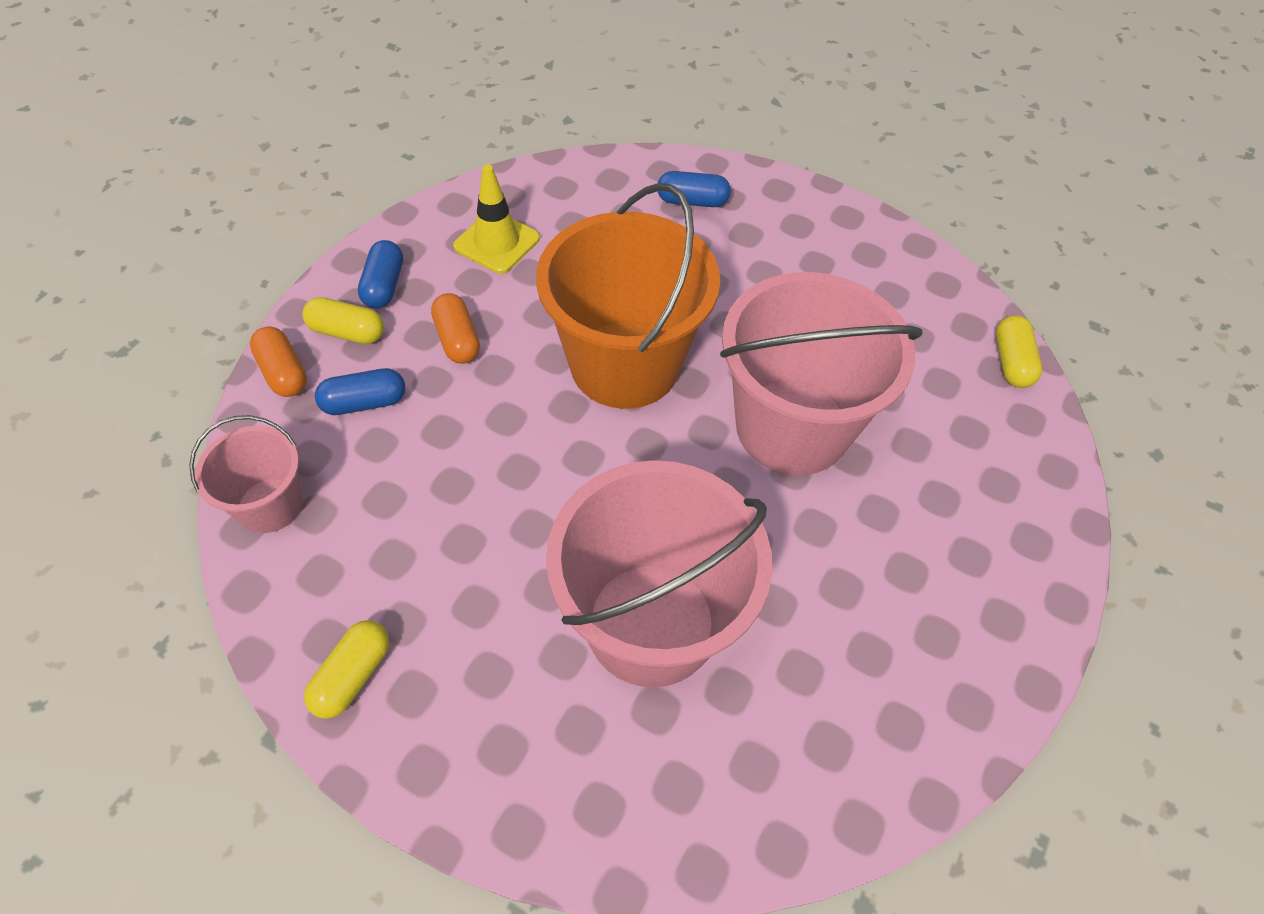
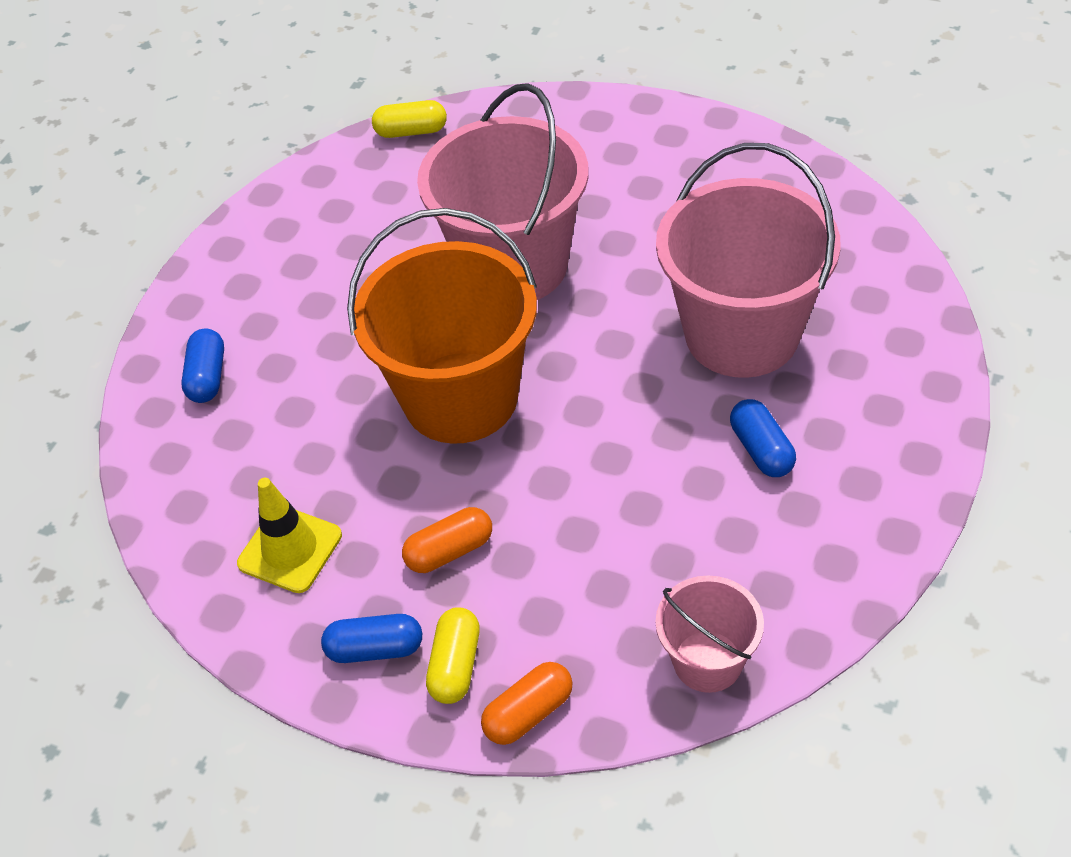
camera: 90 degrees left, 5 degrees down
yellow capsule [304,620,389,719] -> none
blue capsule [315,368,405,415] -> blue capsule moved to [730,399,796,477]

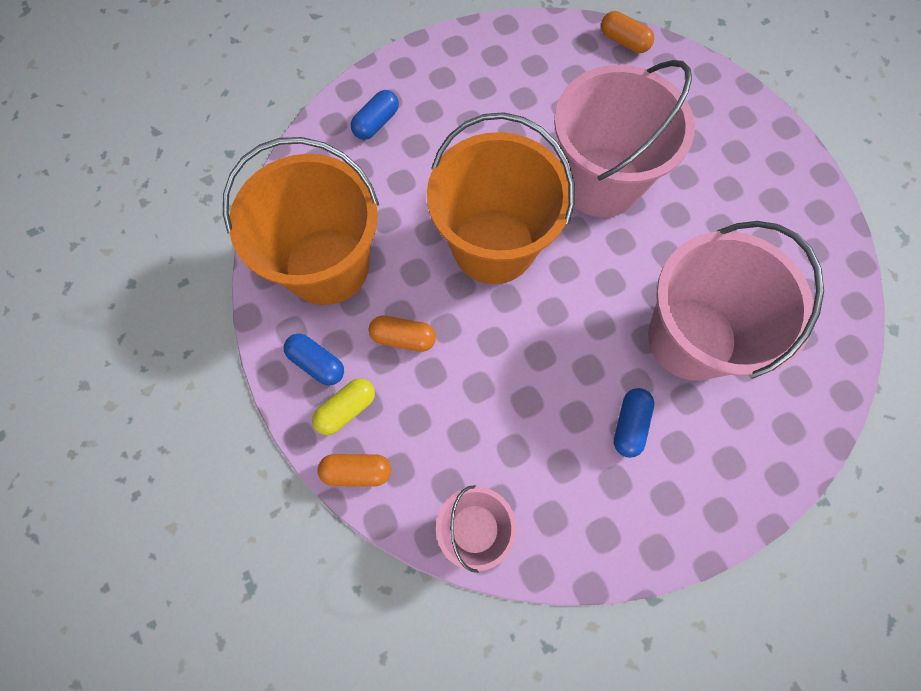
camera: 35 degrees right, 20 degrees up
yellow traffic cone [237,478,342,593] -> orange bucket [223,137,379,305]
yellow capsule [372,100,447,138] -> orange capsule [601,11,654,53]

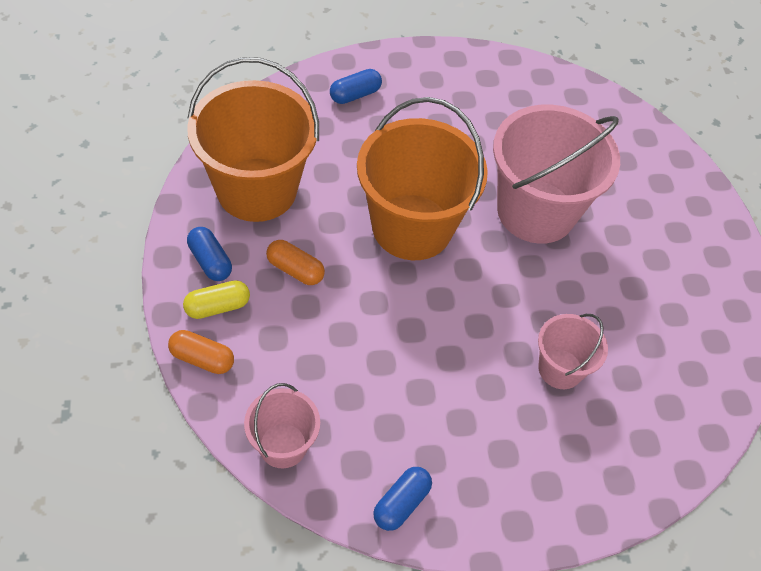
camera: 15 degrees right, 15 degrees down
orange capsule [601,11,654,53] -> none
blue capsule [614,388,654,458] -> blue capsule moved to [373,467,432,531]
pink bucket [648,221,824,381] -> pink bucket [538,314,608,389], size x0.51

